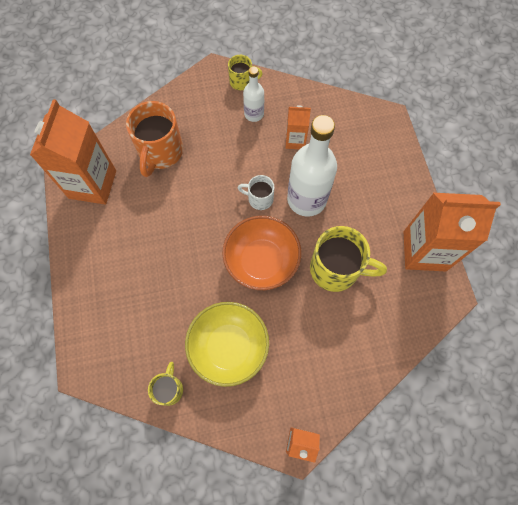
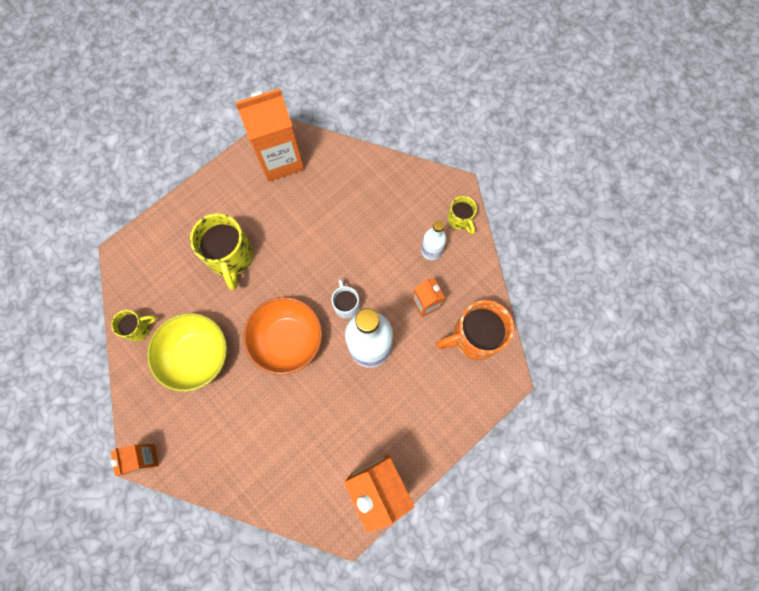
camera: 60 degrees right, 5 degrees up
orange mug [126,101,183,177] -> orange mug moved to [436,300,514,360]
yellow mug [310,226,387,292] -> yellow mug moved to [190,213,253,290]

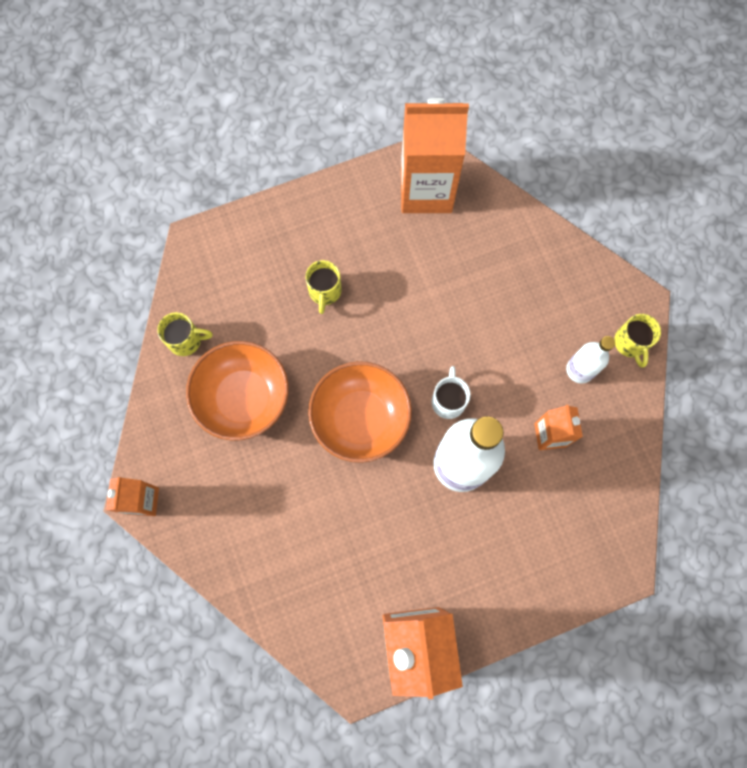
camera: 20 degrees right, 0 degrees up
yellow bowl [147,313,227,392] -> orange bowl [186,341,289,441]
yellow mug [190,213,253,290] -> yellow mug [305,260,342,314], size x0.54
orange mug [436,300,514,360] -> none

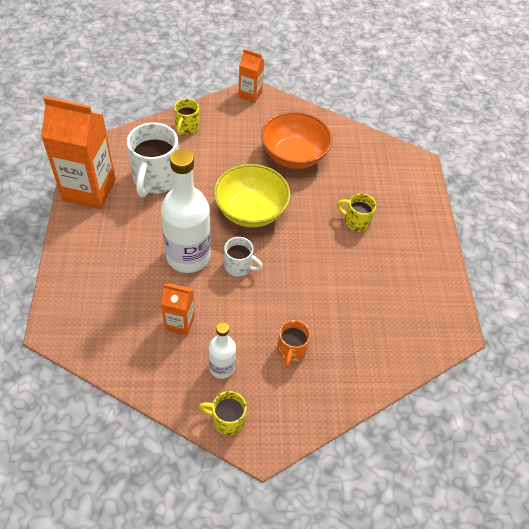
camera: 105 degrees right, 20 degrees down
yellow mug [157,312,212,356] -> yellow mug moved to [174,99,200,135]
orange bowl [308,361,412,463] -> yellow bowl [214,164,291,227]
orange carton [401,98,469,213] -> none
none -> white mug [127,123,179,197]
none -> orange mug [277,320,311,368]

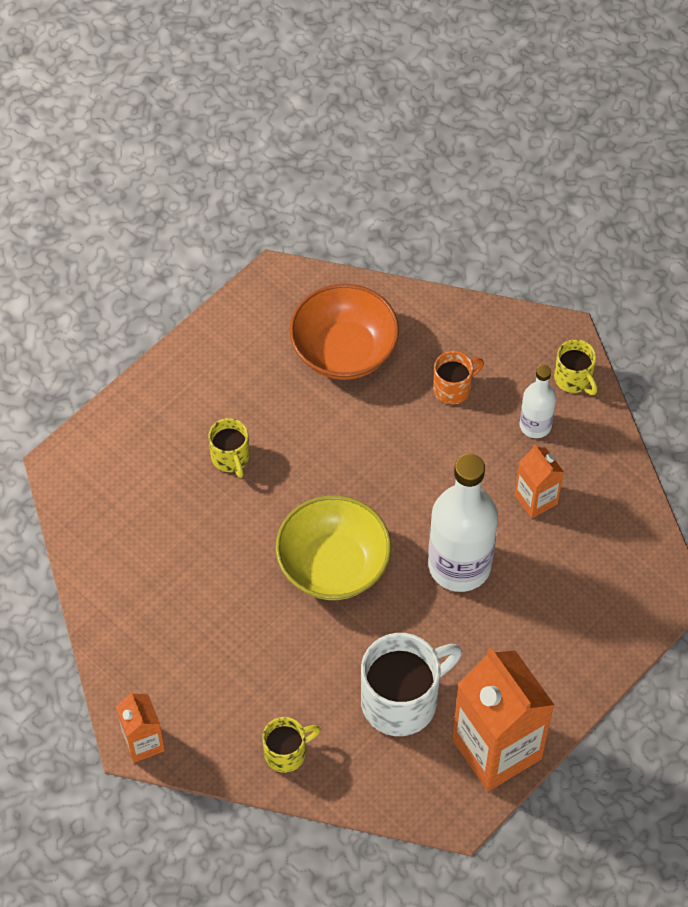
camera: 130 degrees left, 5 degrees up
white mug [224,237,263,277] -> none
orange bowl [261,112,332,169] -> orange bowl moved to [289,284,399,380]

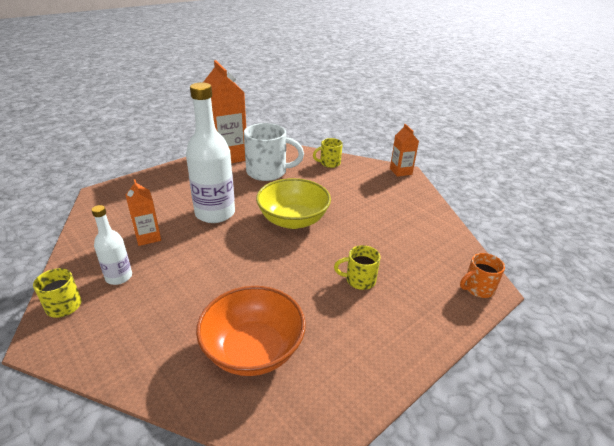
camera: 175 degrees left, 25 degrees down
yellow mug [209,418,250,478] -> yellow mug turned 75 degrees counterclockwise [334,245,380,290]
white mug [361,633,462,736] -> white mug turned 150 degrees counterclockwise [244,123,304,181]
orange mug [433,351,484,405] -> orange mug moved to [460,253,505,298]

